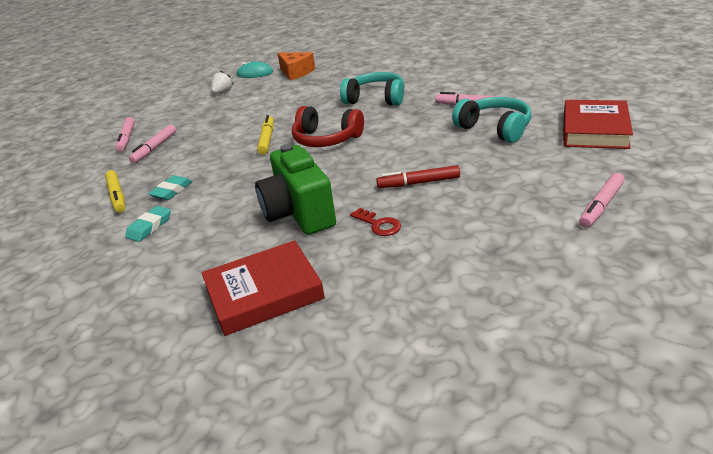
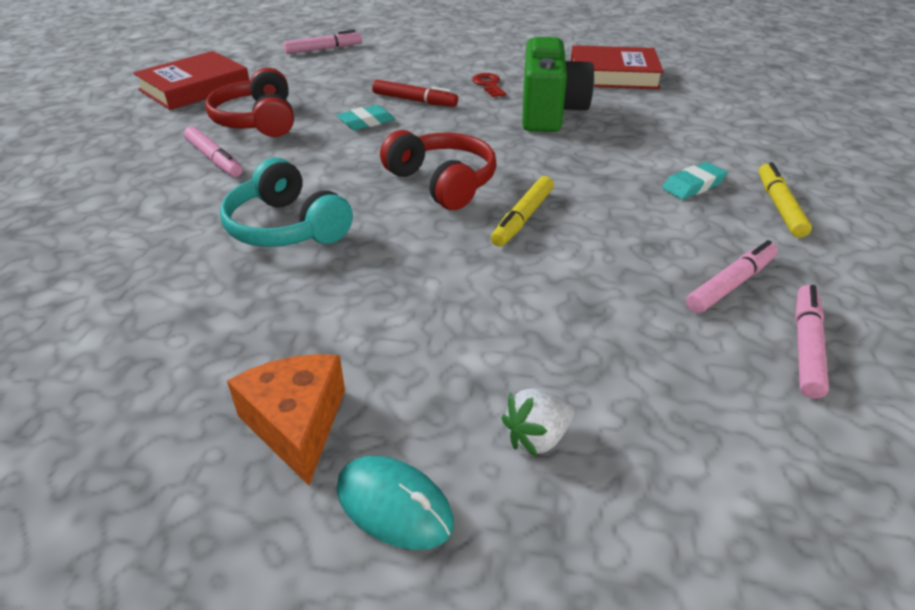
camera: 155 degrees left, 5 degrees up
turquoise eraser [125,206,171,242] -> turquoise eraser moved to [337,105,395,130]
turquoise headphones [452,97,531,143] -> red headphones [205,68,294,137]

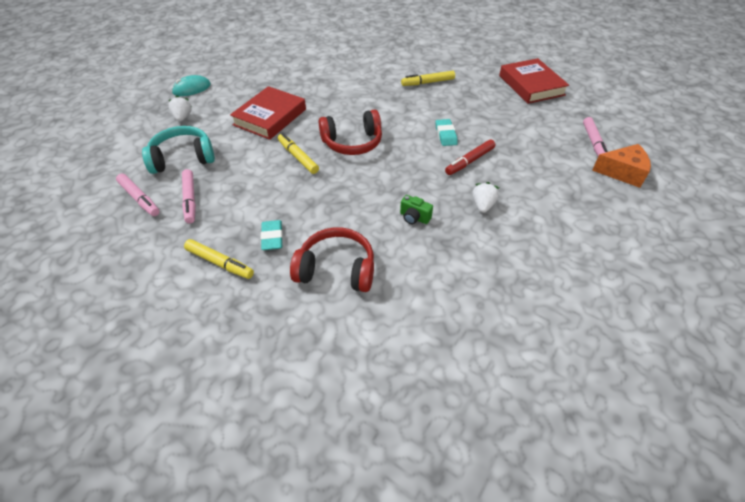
camera: 115 degrees right, 10 degrees up
pink marker [184,126,242,177] -> yellow marker [401,71,455,86]
red headphones [205,68,294,137] -> red headphones moved to [290,227,374,292]
turquoise headphones [220,158,353,247] -> turquoise headphones moved to [142,126,215,174]
orange cheese [227,354,345,486] -> orange cheese moved to [592,144,651,188]
red key [472,73,506,97] -> white strawberry [472,182,499,213]
green camera [522,37,594,132] -> green camera [400,195,433,224], size x0.41
red book [571,45,664,89] -> red book moved to [230,86,306,140]

